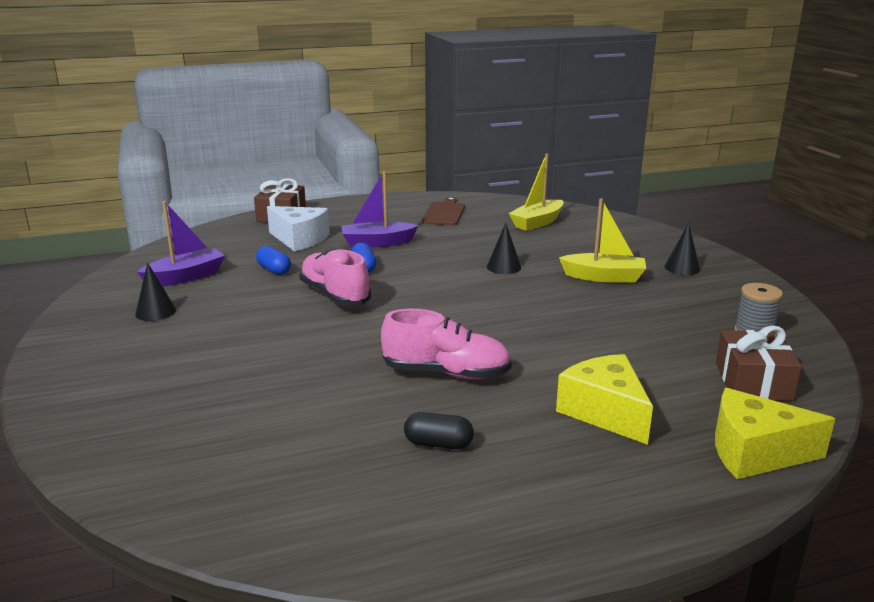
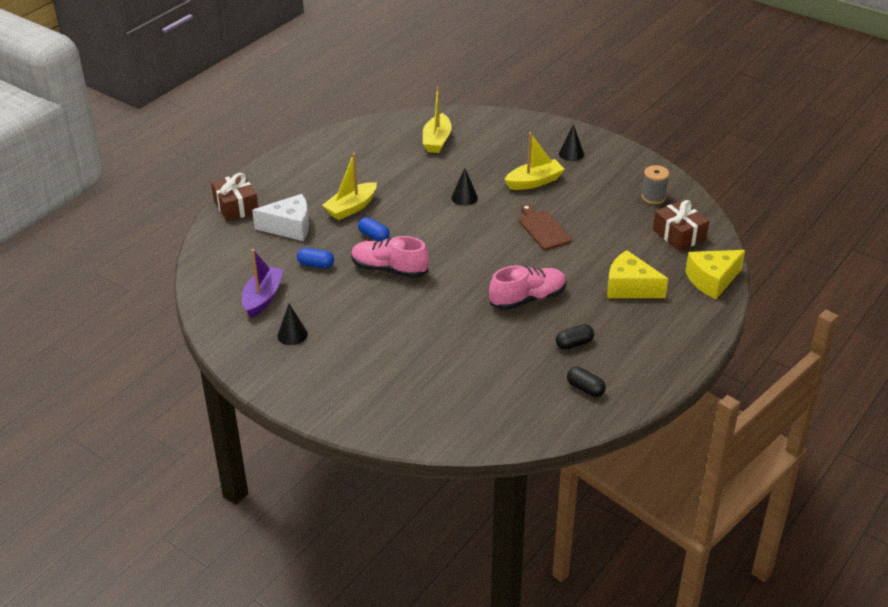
camera: 35 degrees left, 15 degrees up
purple boat [341,171,419,248] -> yellow boat [322,153,377,220]
brown cutting board [422,197,465,225] -> brown cutting board moved to [519,204,572,250]
none -> black capsule [567,367,606,397]

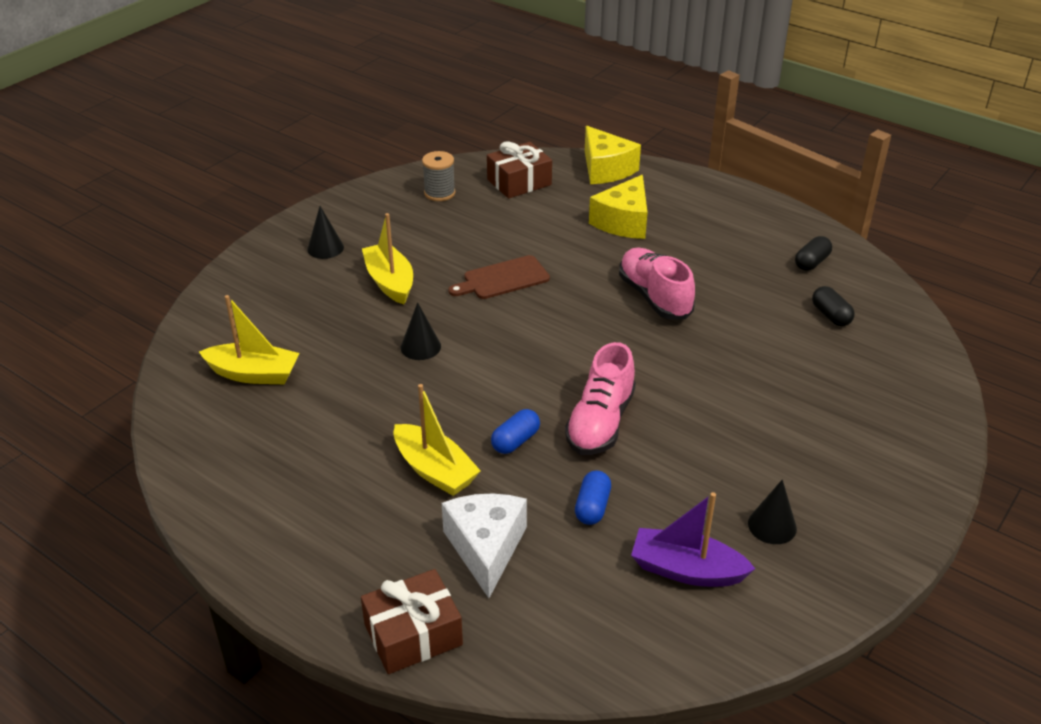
camera: 90 degrees left, 0 degrees up
black capsule [556,324,594,350] -> black capsule moved to [812,286,855,326]

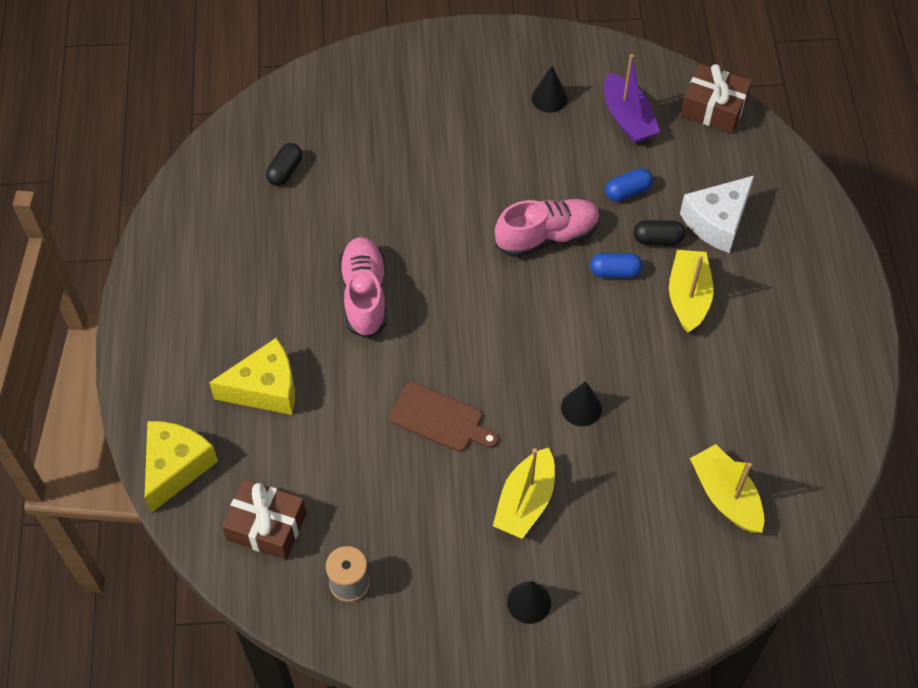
camera: 130 degrees left, 20 degrees up
brown gift [361,569,463,674] -> brown gift moved to [681,64,752,134]
pink shoe [619,248,695,319] -> pink shoe turned 150 degrees clockwise [339,237,387,338]
black capsule [795,236,832,271] -> black capsule moved to [633,220,685,245]

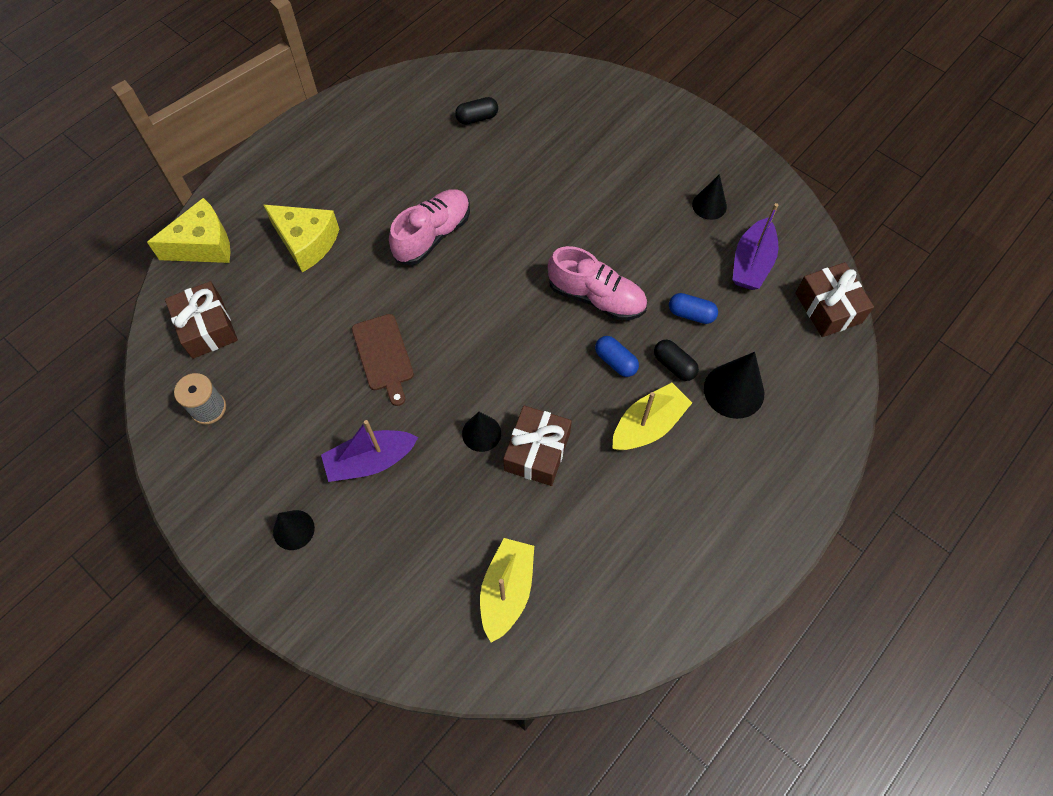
camera: 45 degrees right, 5 degrees up
yellow boat [493,447,555,539] -> purple boat [321,420,418,482]
white cheese [680,175,755,253] -> black cone [704,352,764,419]
none -> brown gift [503,406,572,486]

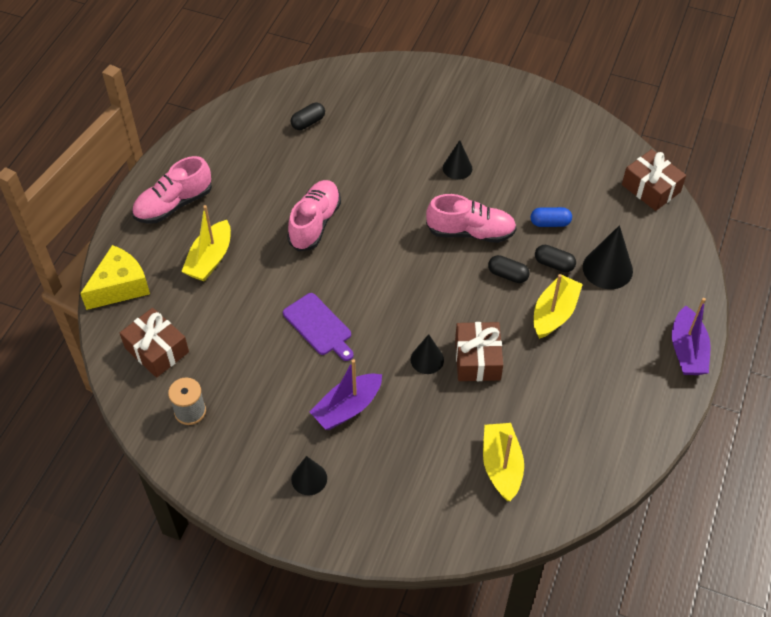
camera: 20 degrees left, 10 degrees down
yellow cheese [263,204,339,272] -> yellow boat [181,205,231,281]
brown cutting board [352,314,414,406] -> purple cutting board [283,293,354,361]
blue capsule [595,336,639,377] -> black capsule [488,255,530,283]
black cone [692,174,727,220] -> black cone moved to [443,140,472,180]
purple boat [733,203,778,290] -> purple boat moved to [672,298,711,375]
none -> pink shoe [132,156,212,224]

